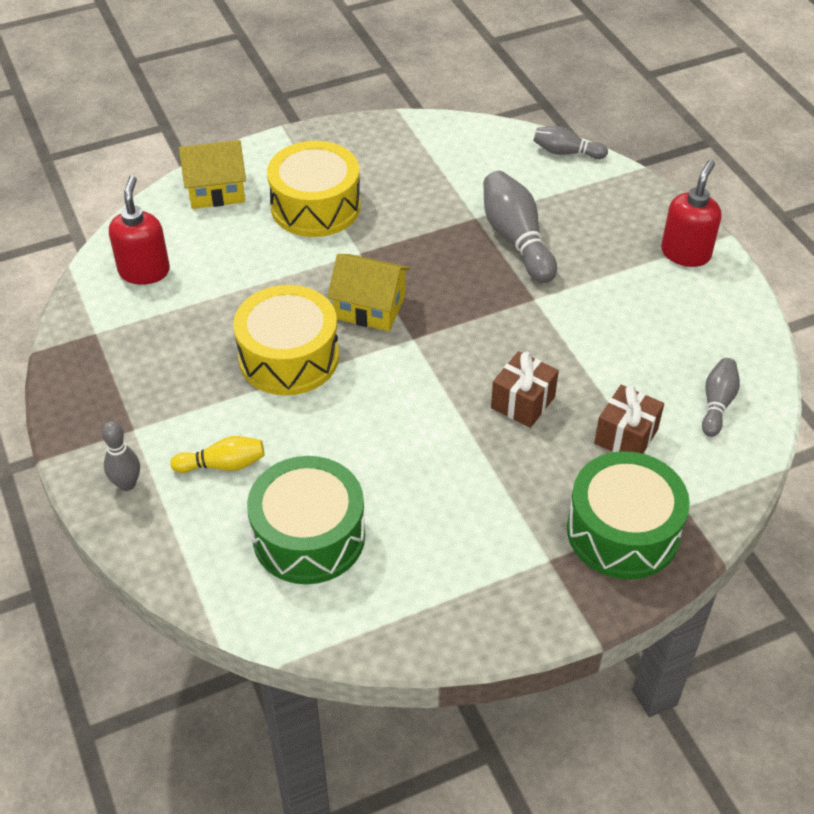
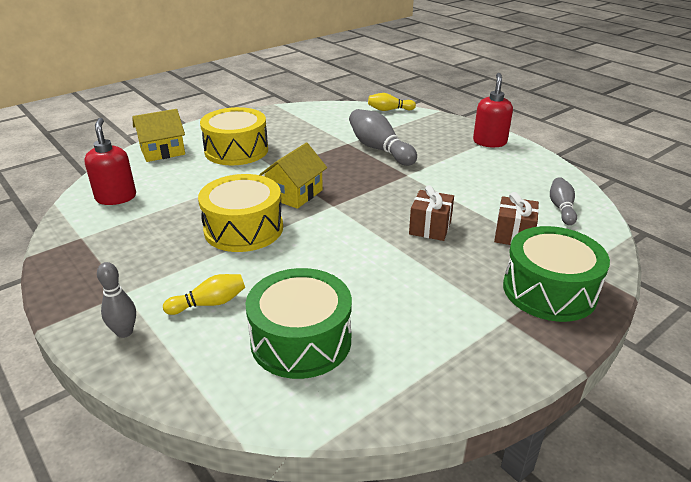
camera: 15 degrees left, 15 degrees down
yellow house [327,254,410,331] -> yellow house turned 60 degrees counterclockwise [259,143,327,209]
grey bowling pin [533,126,608,159] -> yellow bowling pin [368,93,416,111]

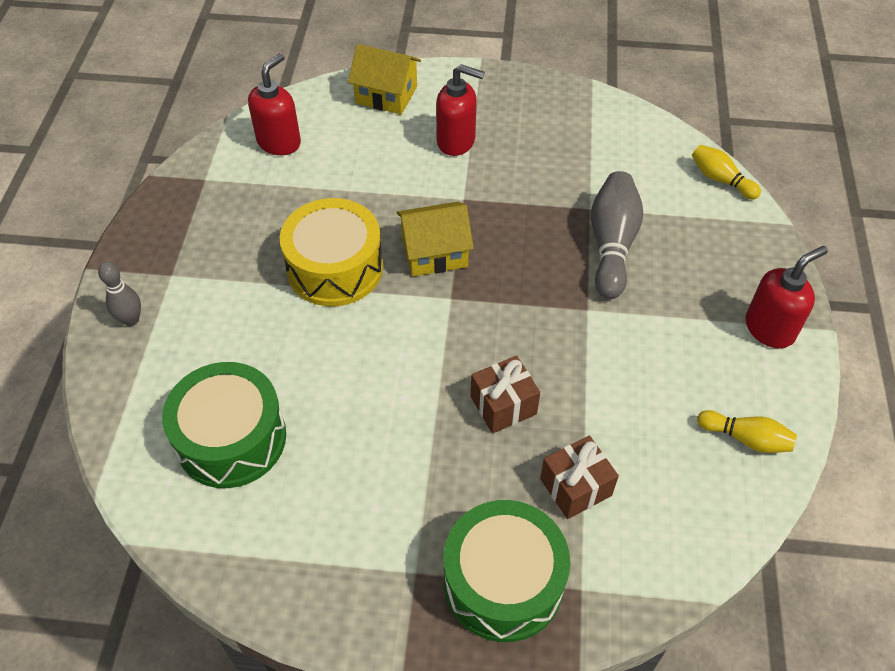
camera: 45 degrees right, 20 degrees up
yellow bowling pin [163,274,245,315] -> yellow bowling pin moved to [697,410,797,453]
yellow drum [200,107,268,165] -> red soap dispenser [436,64,485,156]
grey bowling pin [550,177,577,225] -> none

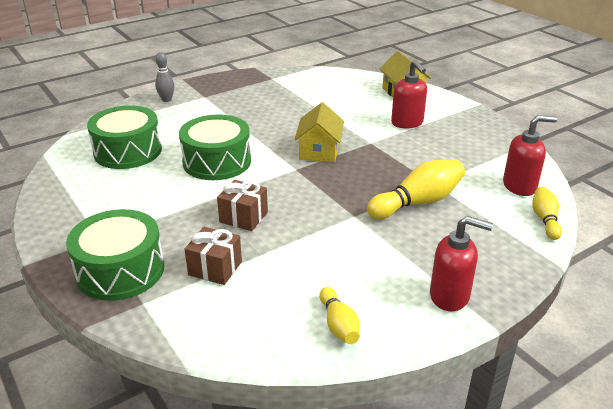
camera: 50 degrees right, 20 degrees down
red soap dispenser [248,53,301,155] -> red soap dispenser moved to [503,115,557,196]
yellow drum [280,198,383,306] -> none
yellow house [396,202,474,277] -> yellow house turned 60 degrees clockwise [294,102,344,162]
grey bowling pin [591,171,643,299] -> yellow bowling pin [367,159,465,219]
none -> green drum [179,114,251,180]

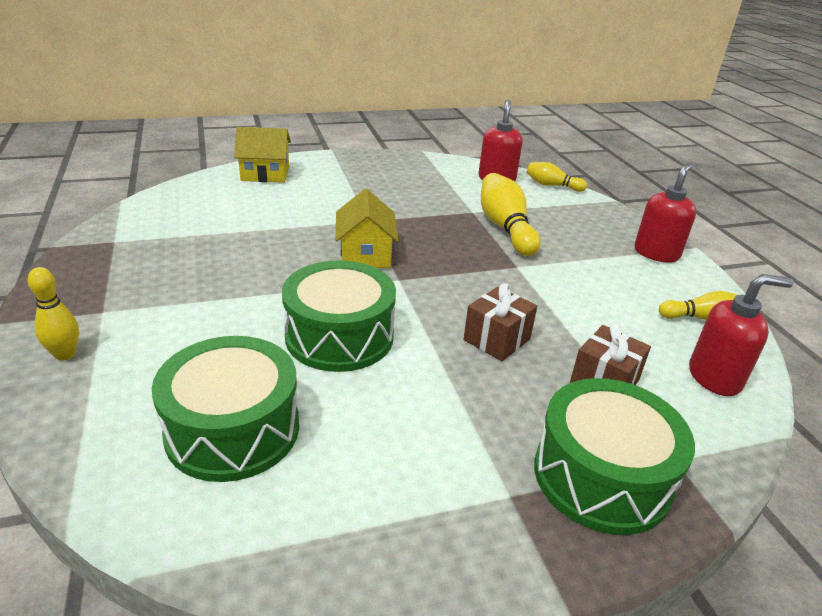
camera: 75 degrees left, 0 degrees up
grey bowling pin [155,52,174,102] -> yellow bowling pin [27,267,79,361]
yellow house [294,102,344,162] -> yellow house turned 60 degrees clockwise [336,189,399,268]
red soap dispenser [391,60,427,129] -> red soap dispenser moved to [689,274,794,396]

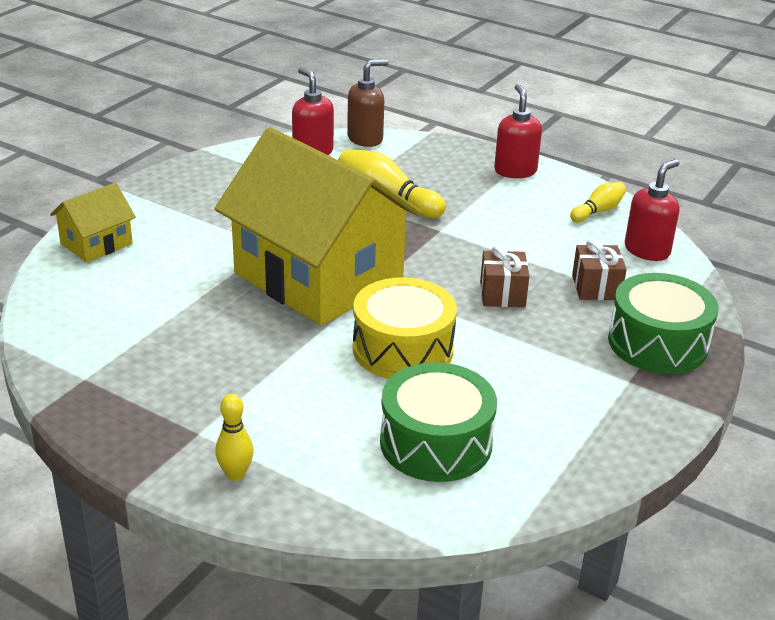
camera: 40 degrees left, 0 degrees up
green drum [282,260,396,372] -> yellow drum [353,277,457,379]
yellow house [336,189,399,268] -> yellow house [215,127,422,326], size x2.29
yellow bowling pin [526,162,587,192] -> brown soap dispenser [347,59,388,147]

